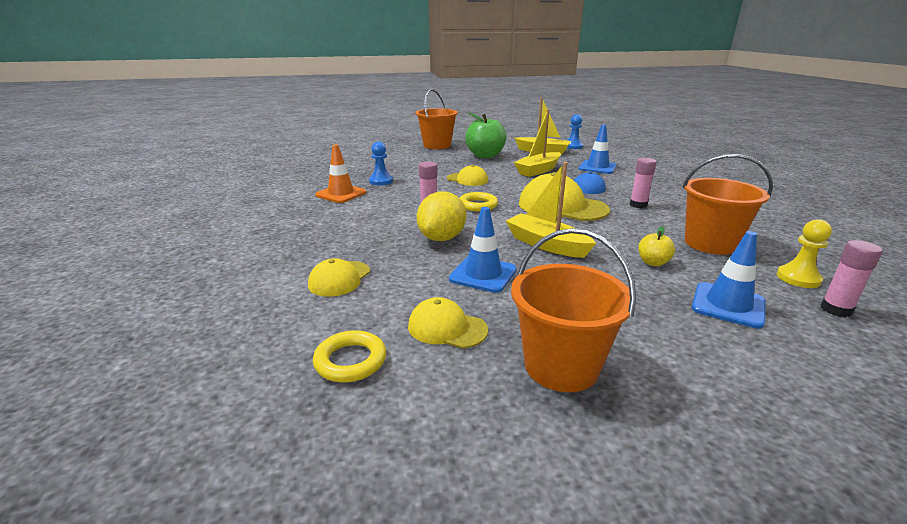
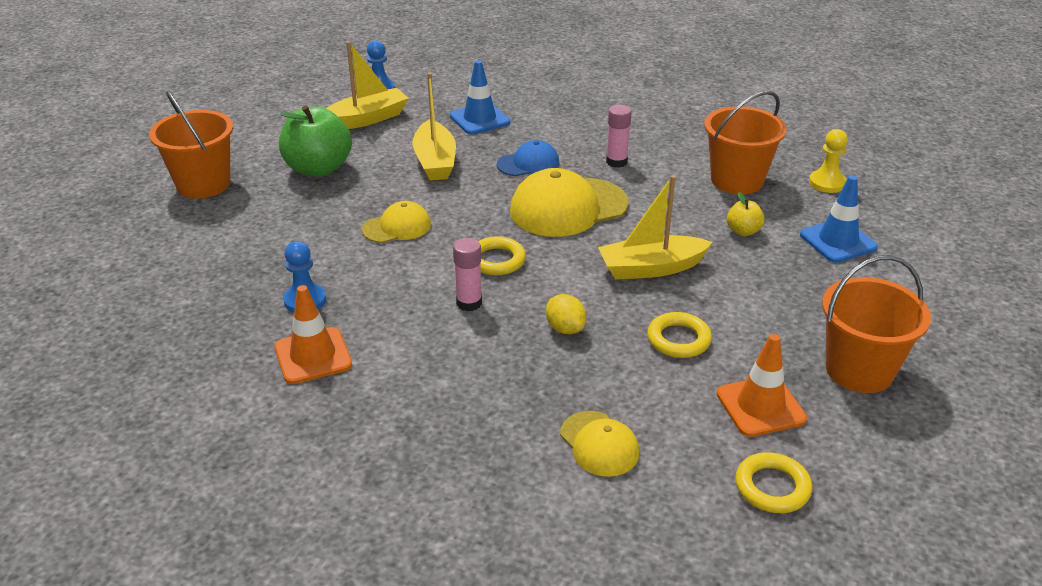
camera: 55 degrees left, 10 degrees up
yellow cap [408,297,488,349] -> orange traffic cone [716,334,807,437]
yellow lemon [417,192,466,241] -> yellow lemon [546,294,586,334], size x0.59
blue traffic cone [449,207,517,293] -> yellow ring [647,312,712,358]
pink glue stick [821,240,883,317] -> none

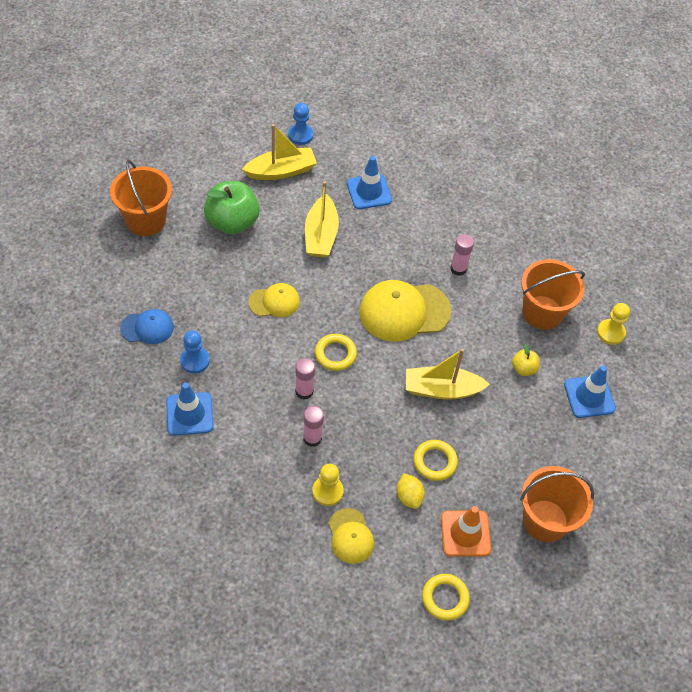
camera: 10 degrees right, 20 degrees up
orange traffic cone [274,285,352,384] -> blue traffic cone [166,383,214,436]
blue cap [497,140,559,176] -> blue cap moved to [120,309,174,344]
yellow lemon [546,294,586,334] -> yellow lemon moved to [397,473,425,509]
none -> pink glue stick [303,406,324,447]
none -> yellow pawn [312,464,344,506]

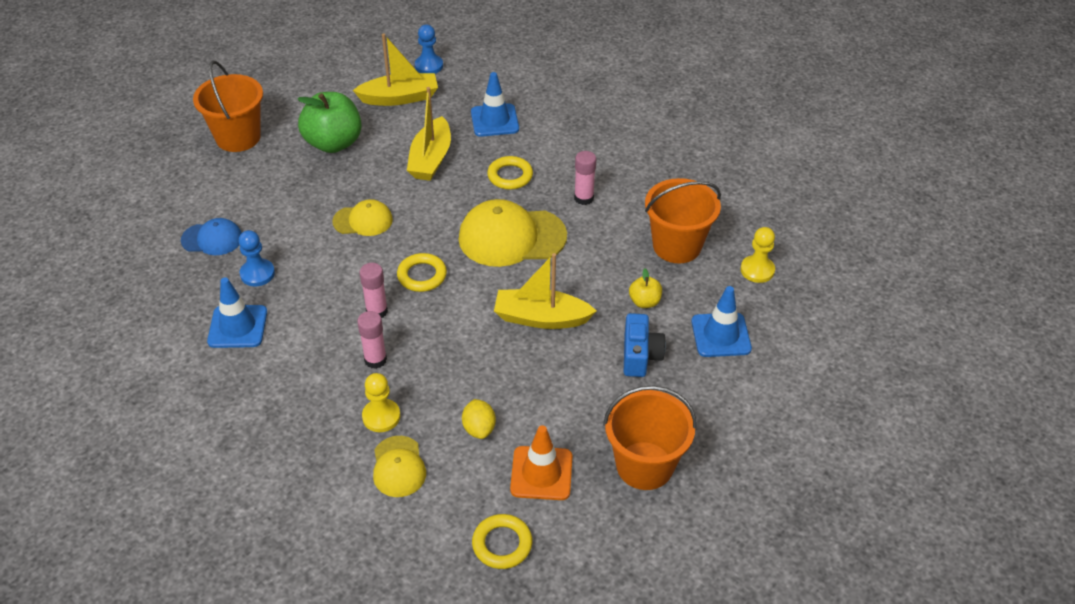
camera: 10 degrees right, 10 degrees down
yellow ring [413,440,458,481] -> yellow ring moved to [487,156,533,190]
none -> blue camera [624,313,666,377]

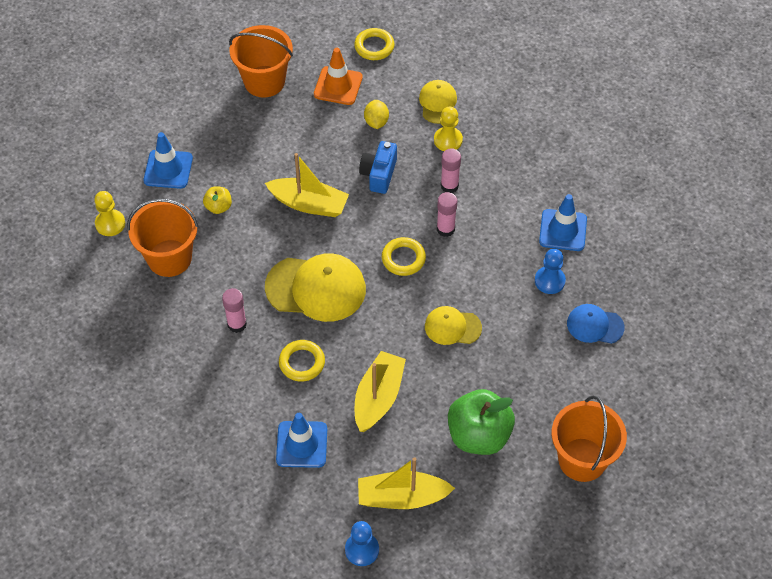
camera: 170 degrees left, 10 degrees up
blue camera [624,313,666,377] -> blue camera moved to [359,141,397,194]

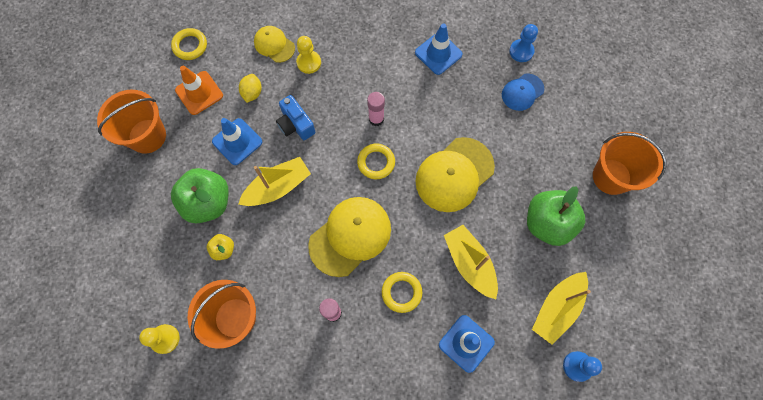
camera: 50 degrees left, 15 degrees up
blue traffic cone [143,132,193,189] -> blue traffic cone moved to [212,118,262,165]
yellow lemon [364,100,389,129] -> yellow lemon turned 60 degrees clockwise [239,74,262,103]
yellow cap [425,306,482,345] -> yellow cap [415,137,495,212], size x1.79
pink glue stick [441,148,461,193] -> none
blue pawn [535,249,566,294] -> blue pawn moved to [509,24,538,62]
none -> green apple [171,168,229,223]

